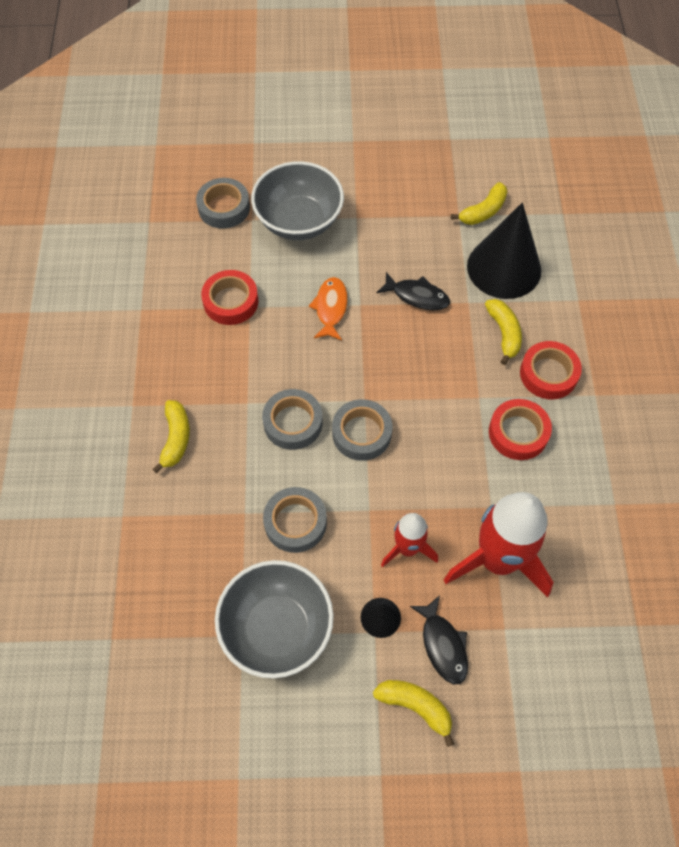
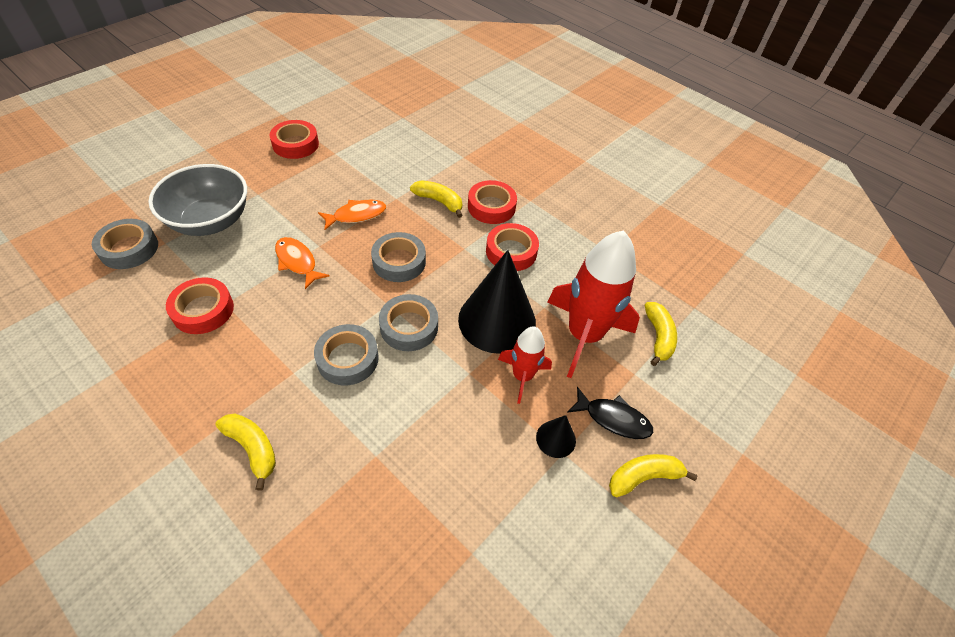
camera: 50 degrees left, 10 degrees down
grey bowl [215,560,334,678] -> none
grey tape [263,487,327,553] -> grey tape moved to [371,232,426,282]
black fish [376,272,450,310] -> orange fish [318,199,386,230]
yellow banana [451,182,508,225] -> yellow banana moved to [645,302,677,366]
black cone [467,202,541,299] -> black cone moved to [458,250,536,354]
none -> red tape [270,120,319,159]

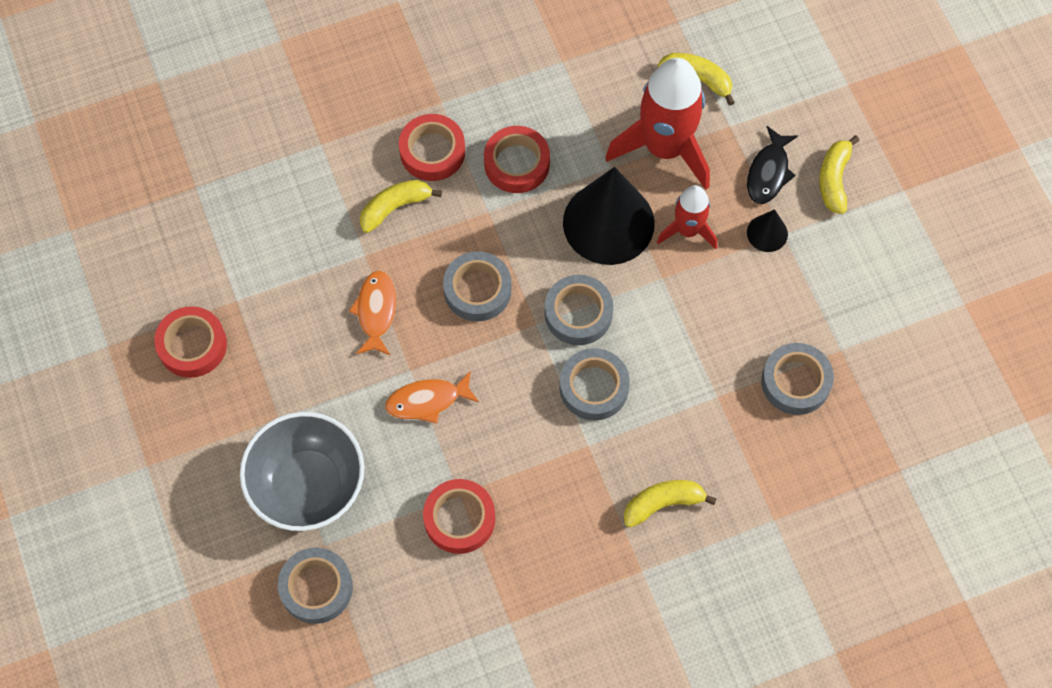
camera: 60 degrees left, 15 degrees up
black fish [567,387,653,439] -> black fish turned 150 degrees clockwise [747,126,798,204]
none -> grey tape [761,343,834,415]

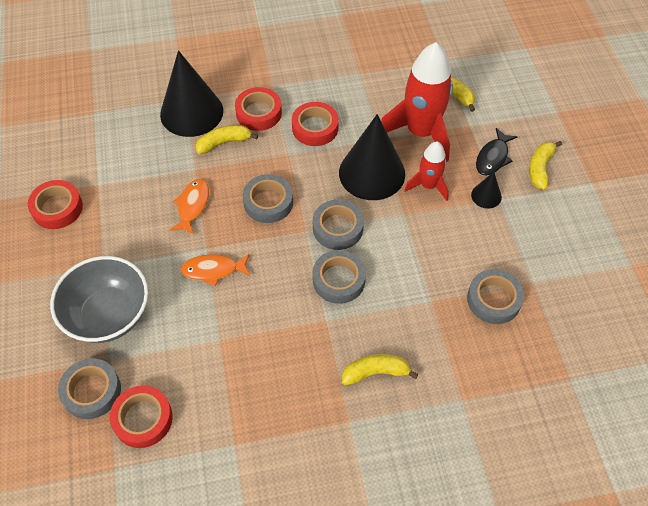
camera: 10 degrees right, 10 degrees down
red tape [423,479,495,554] -> red tape moved to [110,385,173,448]
none -> black cone [160,50,223,137]

